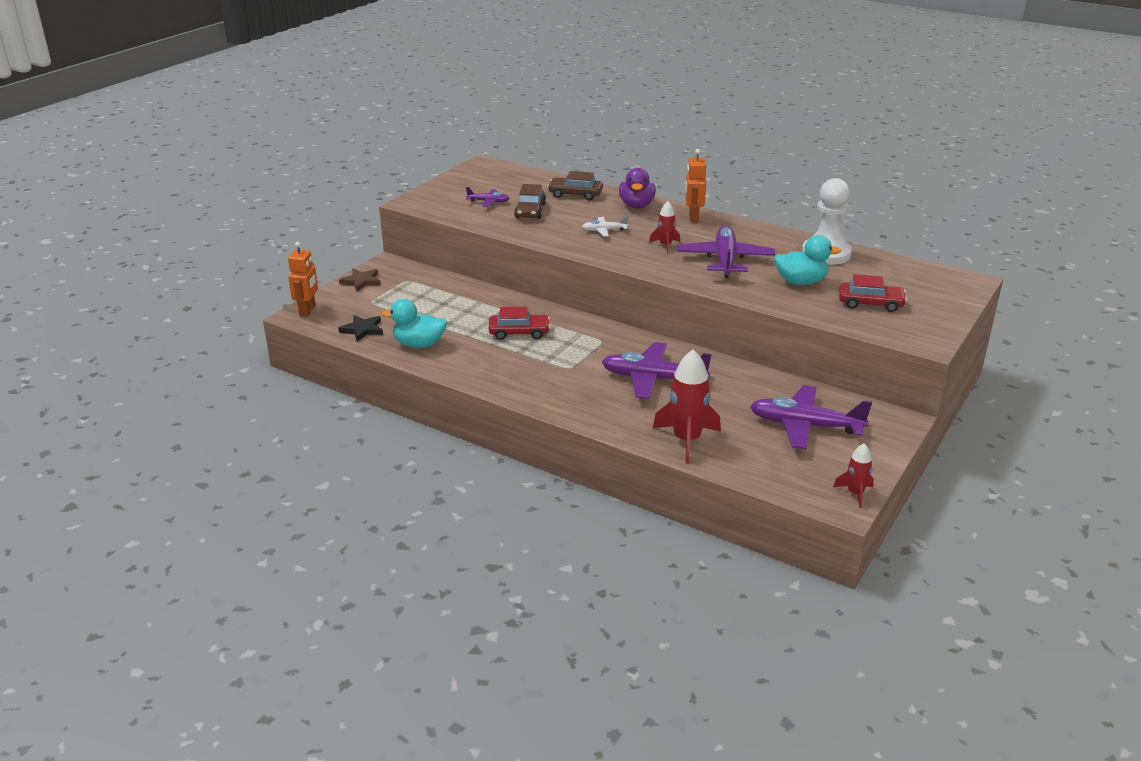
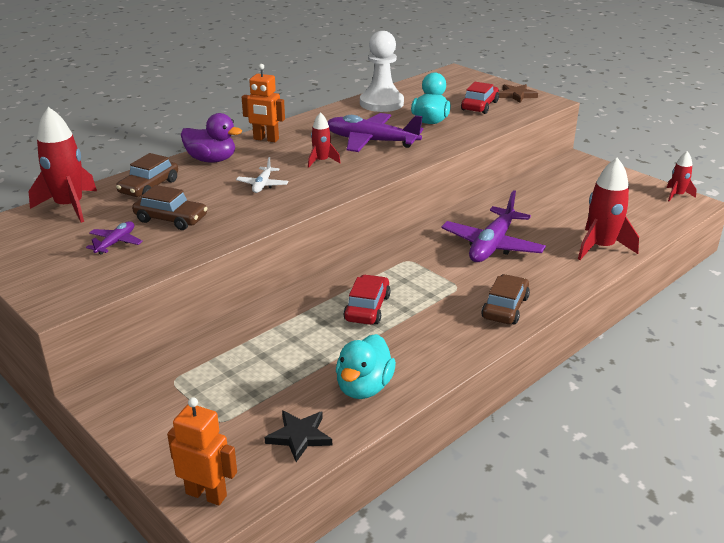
camera: 75 degrees left, 0 degrees up
brown star [339,269,381,292] -> brown star moved to [499,84,538,103]
purple plane [750,385,872,450] -> none
none -> red rocket [28,107,97,223]
none -> brown car [481,274,530,325]

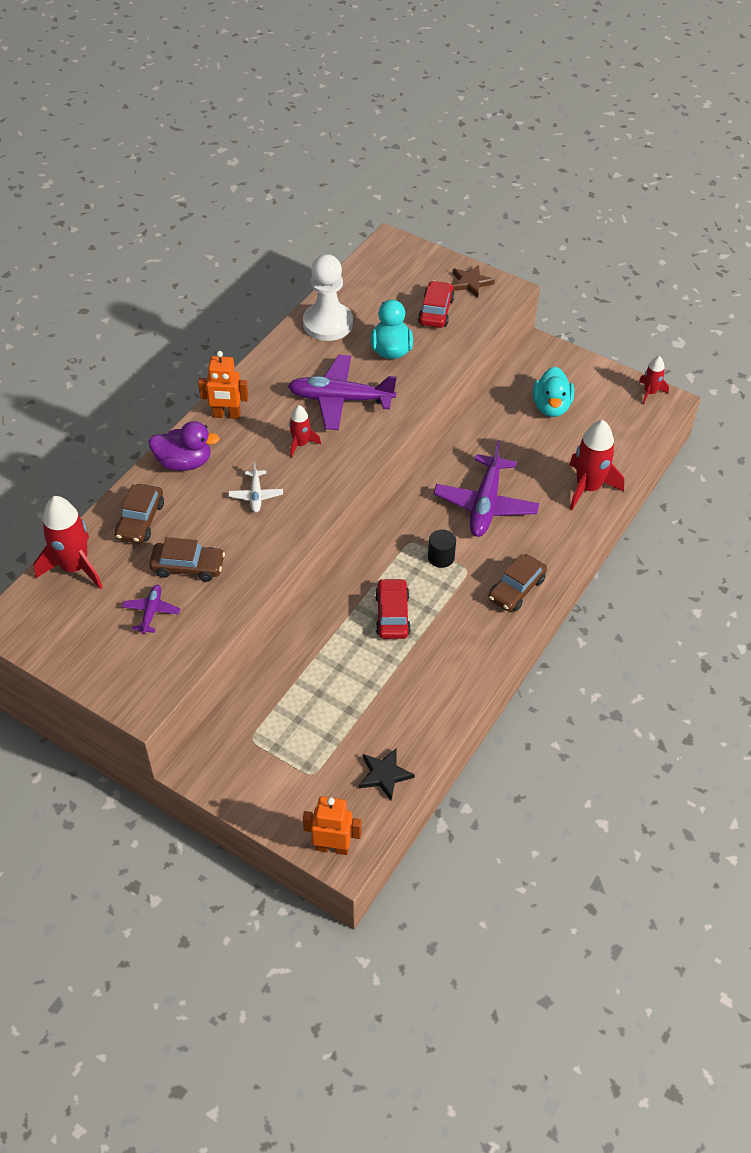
camera: 15 degrees left, 20 degrees up
turquoise duck [336,334,396,399] -> turquoise duck moved to [533,366,574,417]
brown car [481,274,530,325] -> brown car turned 150 degrees counterclockwise [488,554,547,612]
none -> black cylinder [428,529,456,568]

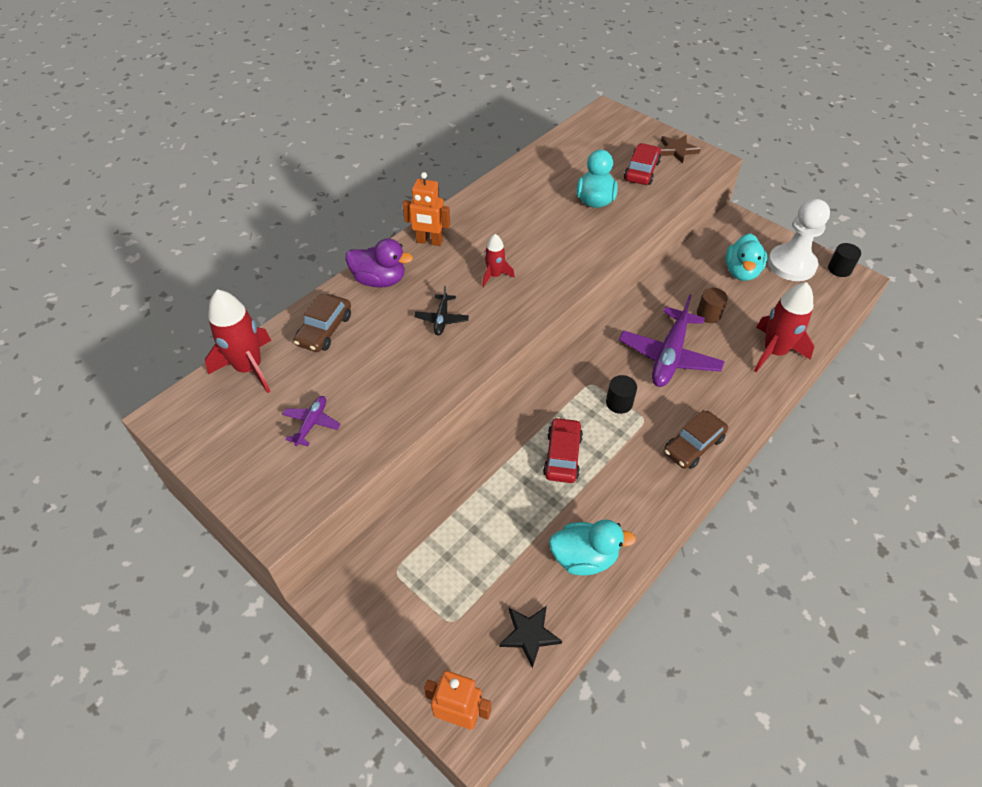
camera: 10 degrees right, 0 degrees up
brown car [149,537,225,582] -> none
white plane [228,462,283,513] -> black plane [414,286,469,335]
purple plane [288,355,397,430] -> none
white pawn [303,254,353,341] -> white pawn moved to [768,199,830,281]
red rocket [639,356,669,404] -> black cylinder [828,243,861,277]
none -> turquoise duck [549,520,636,575]
none -> brown cylinder [697,288,728,323]

